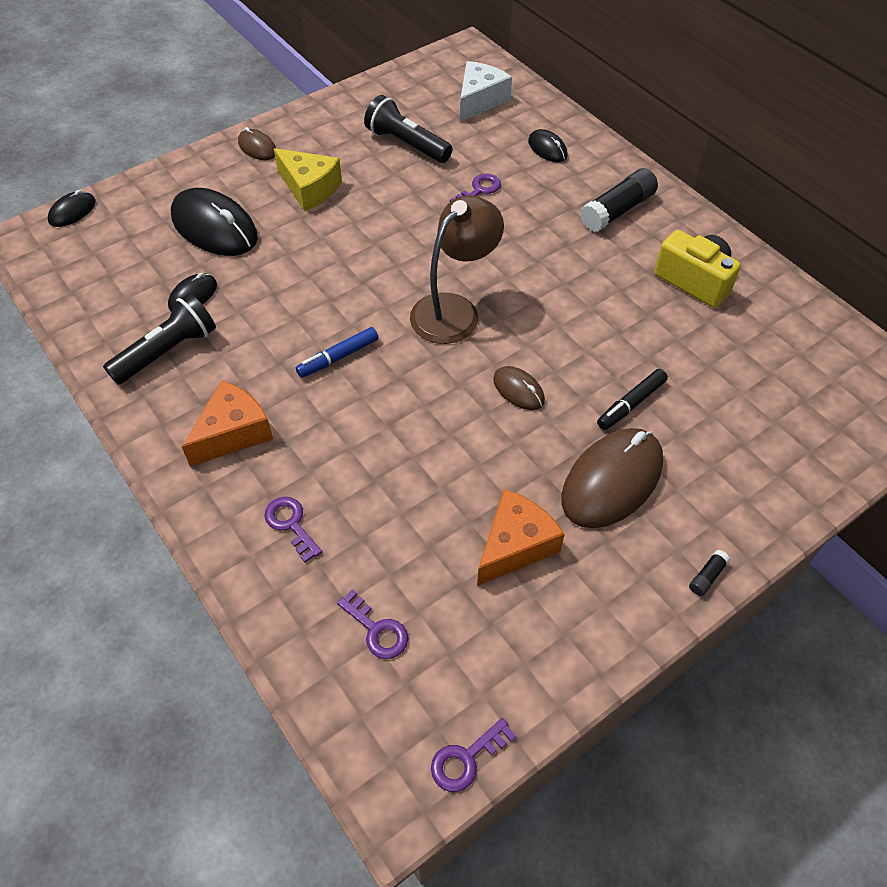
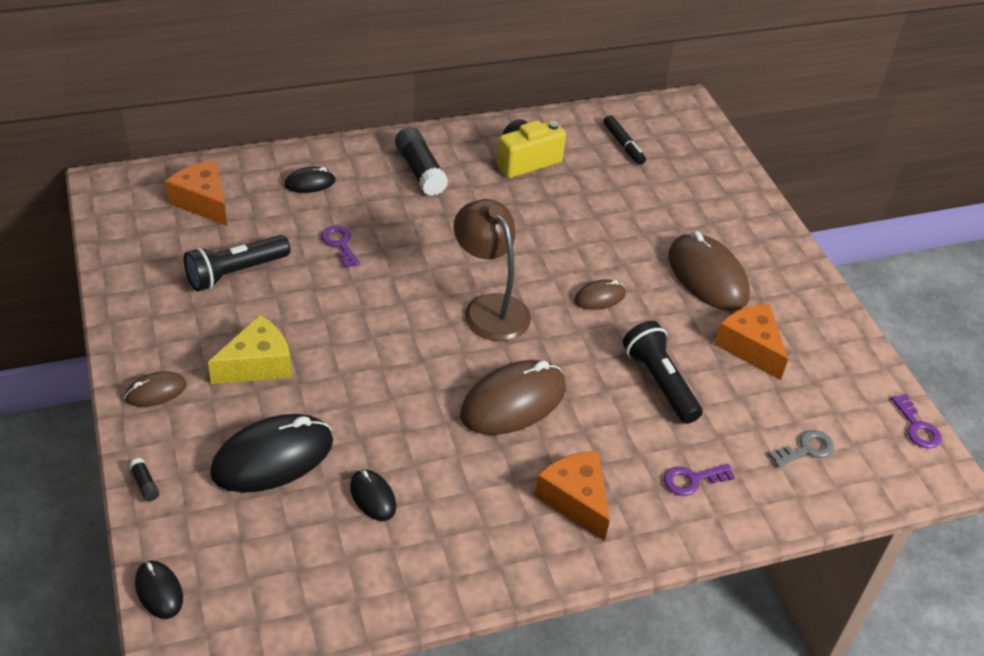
camera: 75 degrees left, 10 degrees down
black flashlight [103,293,216,385] -> black flashlight moved to [623,321,703,424]
blue marker [296,327,379,378] -> brown mouse [460,360,566,435]
purple key [337,589,408,659] -> grey key [769,430,834,467]
white cheese [460,61,512,122] -> orange cheese [165,160,227,226]
black marker [597,369,668,430] -> black marker moved to [604,115,646,165]
black glue stick [689,550,730,596] -> black glue stick moved to [129,458,159,501]

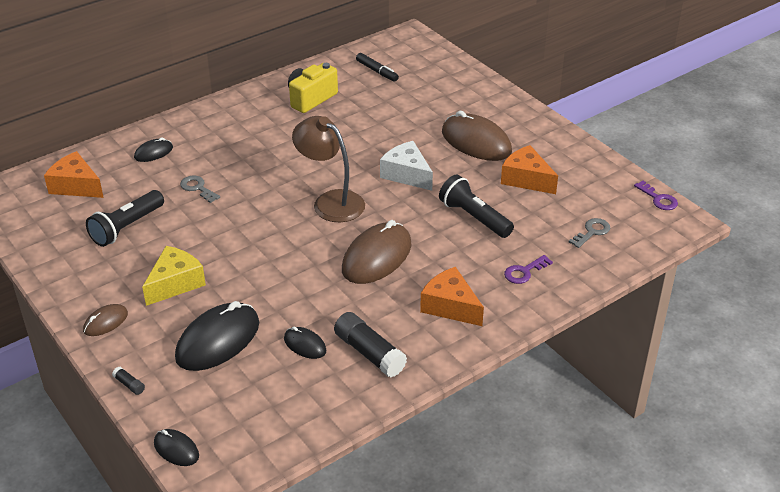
camera: 15 degrees left, 5 degrees down
purple key [321,226,360,268] -> grey key [180,176,220,203]
black glue stick [395,127,448,196] -> black glue stick moved to [334,312,407,378]
brown mouse [574,279,626,310] -> white cheese [380,141,433,191]

